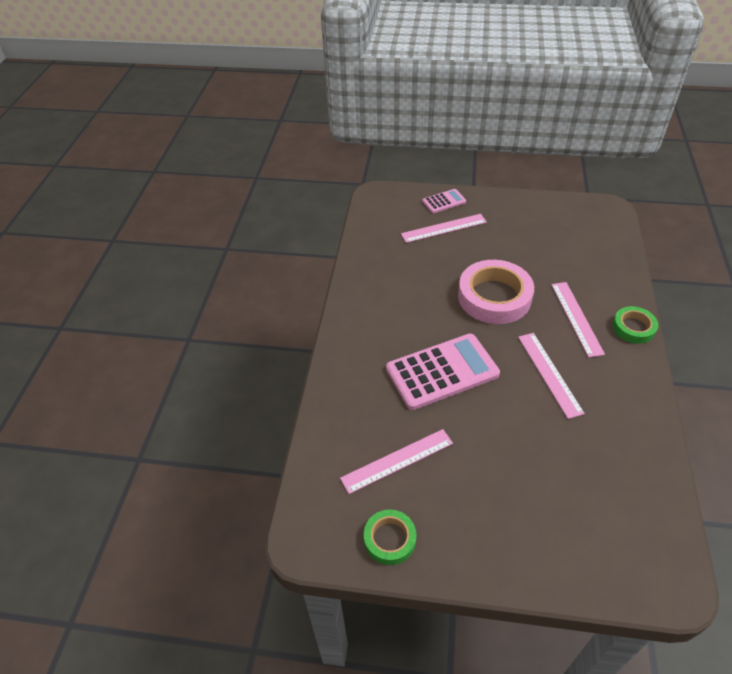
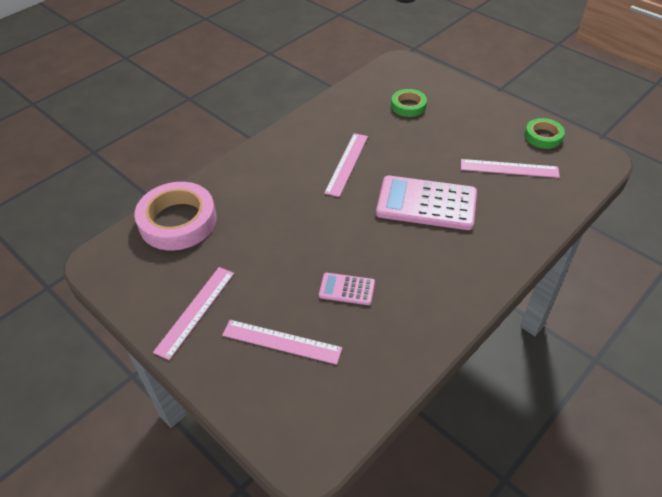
camera: 145 degrees left, 0 degrees up
pink calculator [422,189,466,213] -> pink calculator moved to [319,273,375,305]
pink tape [458,260,534,324] -> pink tape moved to [134,182,217,250]
pink ruler [551,282,605,357] -> pink ruler moved to [153,267,234,360]
green tape [612,306,658,344] -> green tape moved to [391,89,427,117]

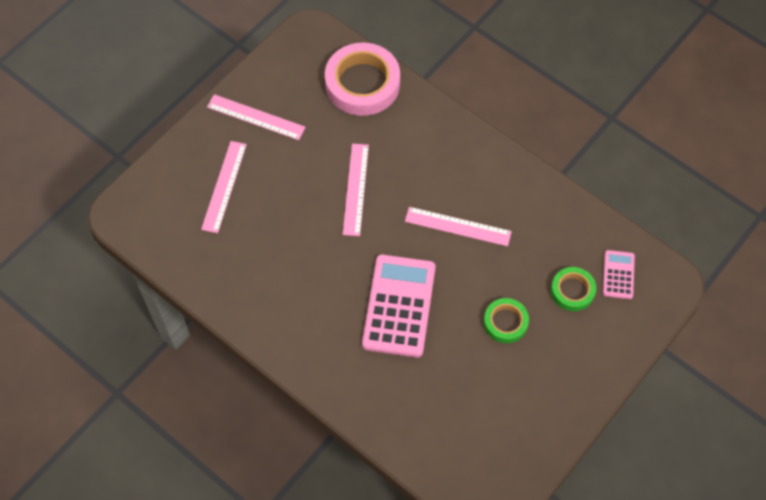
camera: 85 degrees right, 15 degrees up
pink calculator [319,273,375,305] -> pink calculator moved to [603,250,635,299]
pink ruler [461,159,560,178] -> pink ruler moved to [343,144,369,236]
green tape [525,118,565,149] -> green tape moved to [484,298,529,343]

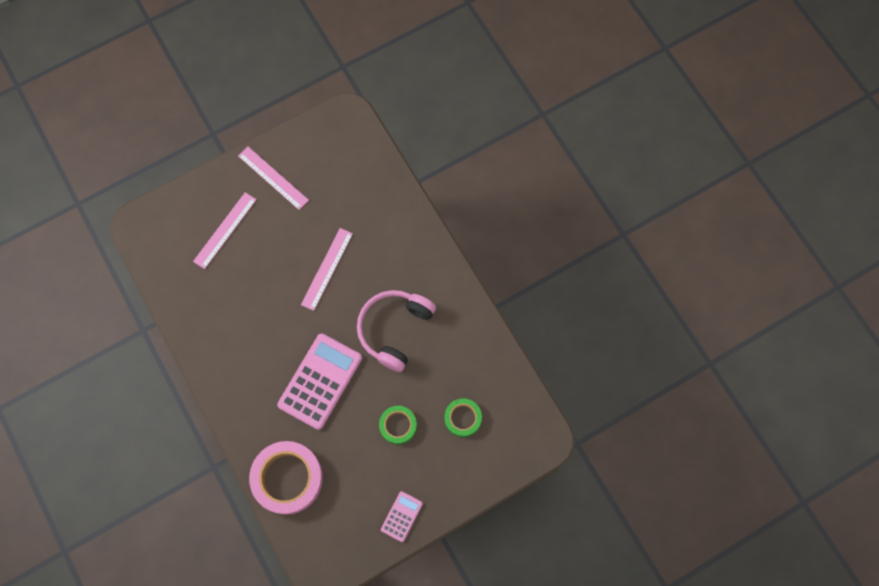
camera: 20 degrees right, 10 degrees up
pink tape [325,43,400,116] -> pink tape moved to [249,441,323,515]
pink ruler [405,207,512,246] -> pink headphones [357,290,436,372]
pink calculator [603,250,635,299] -> pink calculator moved to [381,491,423,542]

